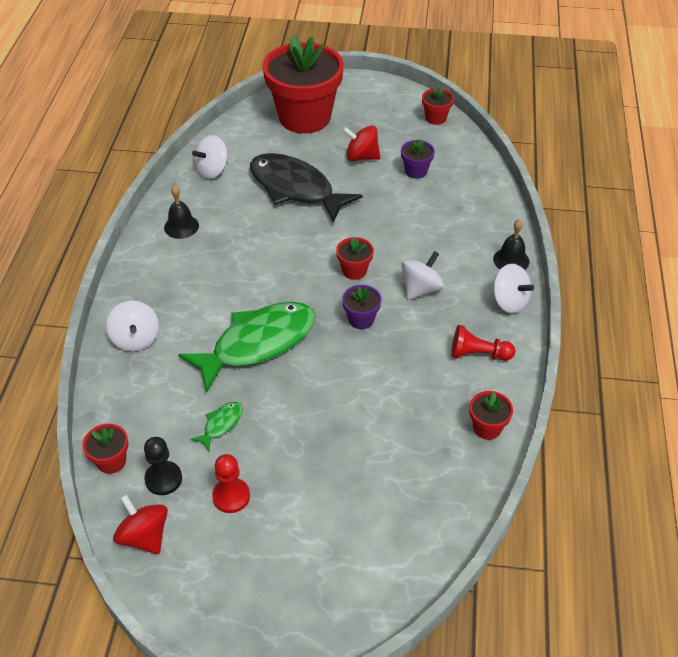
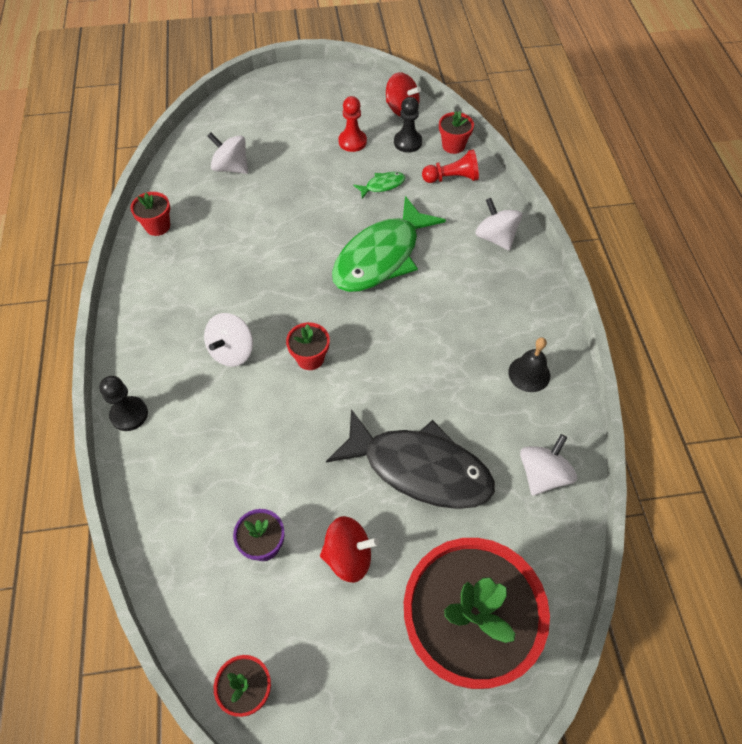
camera: 165 degrees right, 10 degrees up
green fish [191,402,243,451] -> green fish turned 135 degrees counterclockwise [354,172,405,199]
purple flower pot [342,285,382,329] -> none
red pawn [451,325,515,361] -> red pawn moved to [422,150,479,183]
white spinning top [492,264,534,313] -> white spinning top moved to [207,132,248,174]
black bell [493,219,529,270] -> black pawn [99,376,148,431]

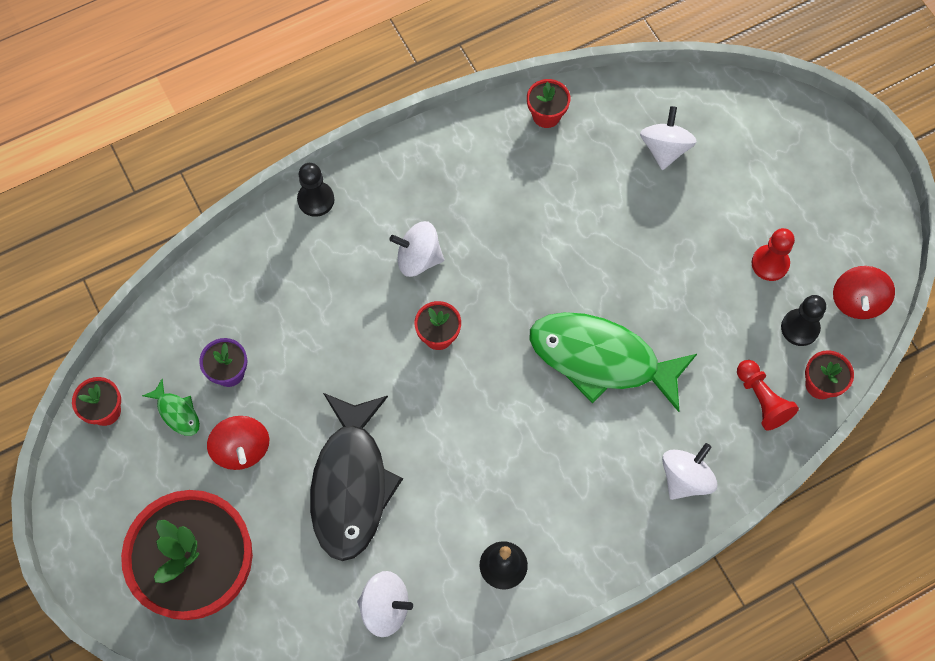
camera: 70 degrees right, 10 degrees up
green fish [354,172,405,199] -> green fish moved to [142,379,200,436]

